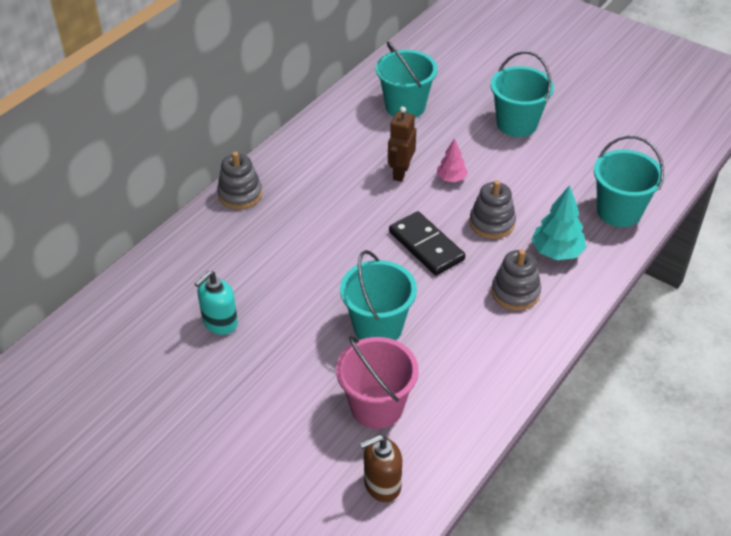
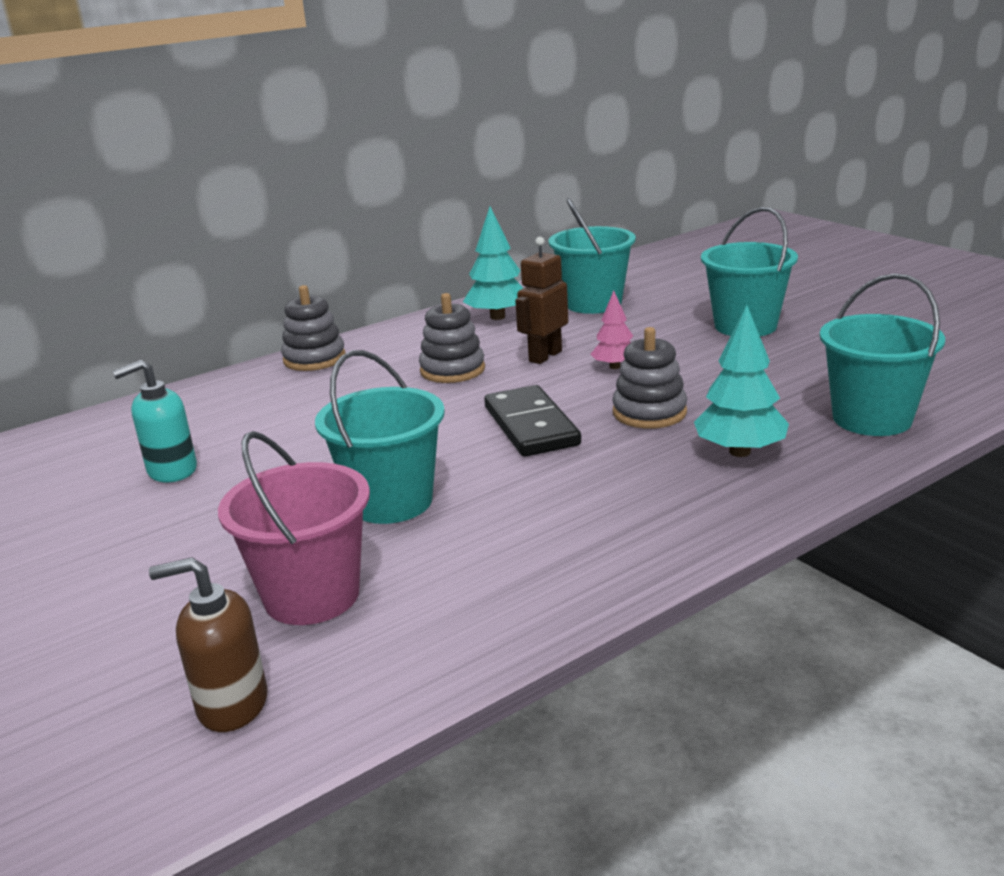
camera: 20 degrees right, 20 degrees down
grey stacking toy [491,249,541,310] -> grey stacking toy moved to [419,293,485,383]
none -> turquoise tree [463,207,523,320]

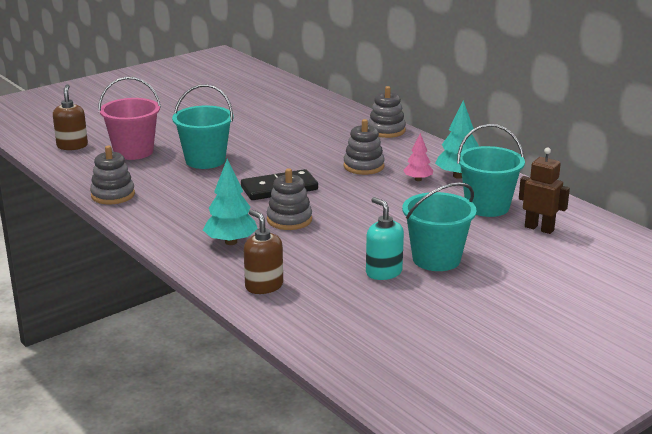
camera: 85 degrees right, 0 degrees up
turquoise soap dispenser [112,360,197,482] -> turquoise soap dispenser moved to [366,197,404,280]
brown robot [515,237,568,364] -> brown robot moved to [519,148,570,234]
pink tree [591,291,633,369] -> pink tree moved to [403,133,434,181]
turquoise bucket [820,273,945,436] -> brown soap dispenser [244,209,283,294]
none -> grey stacking toy [90,146,135,204]

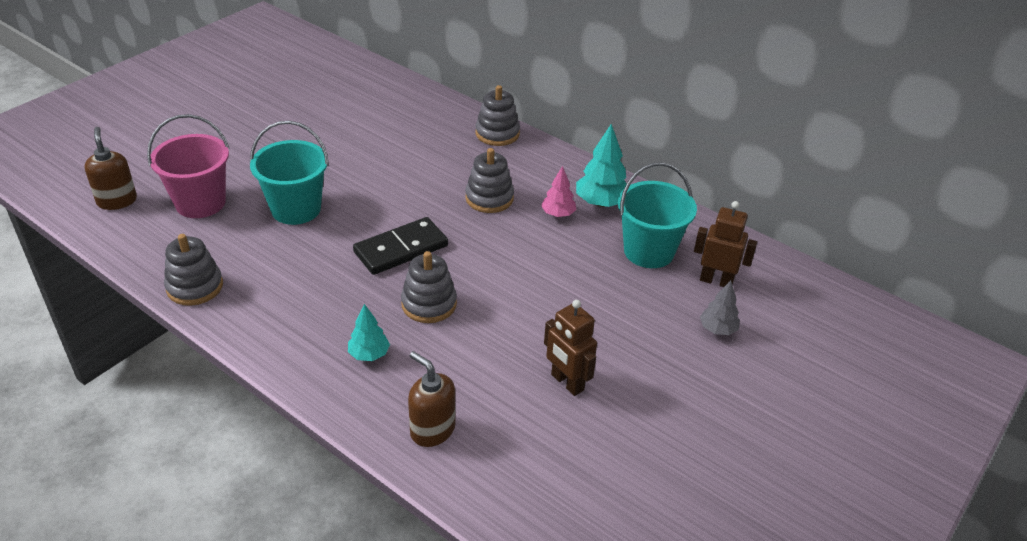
camera: 15 degrees left, 15 degrees up
turquoise tree [203,159,258,245] -> turquoise tree [348,304,390,361], size x0.62
turquoise soap dispenser [366,197,404,280] -> brown robot [544,300,597,396]
turquoise bucket [402,182,477,271] -> none
none -> grey tree [700,280,740,335]

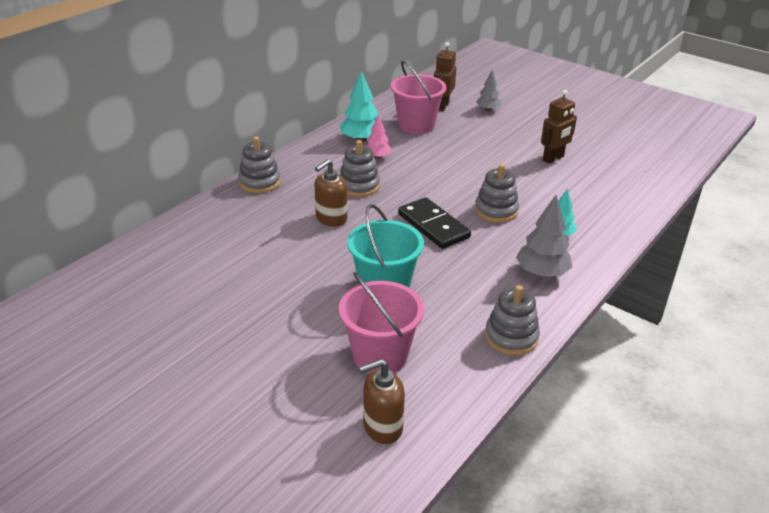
camera: 90 degrees left, 5 degrees down
brown soap dispenser [408,351,455,447] -> brown soap dispenser moved to [315,159,347,227]
turquoise bucket [618,162,697,268] -> pink bucket [391,61,446,134]
none -> grey tree [516,195,572,277]

